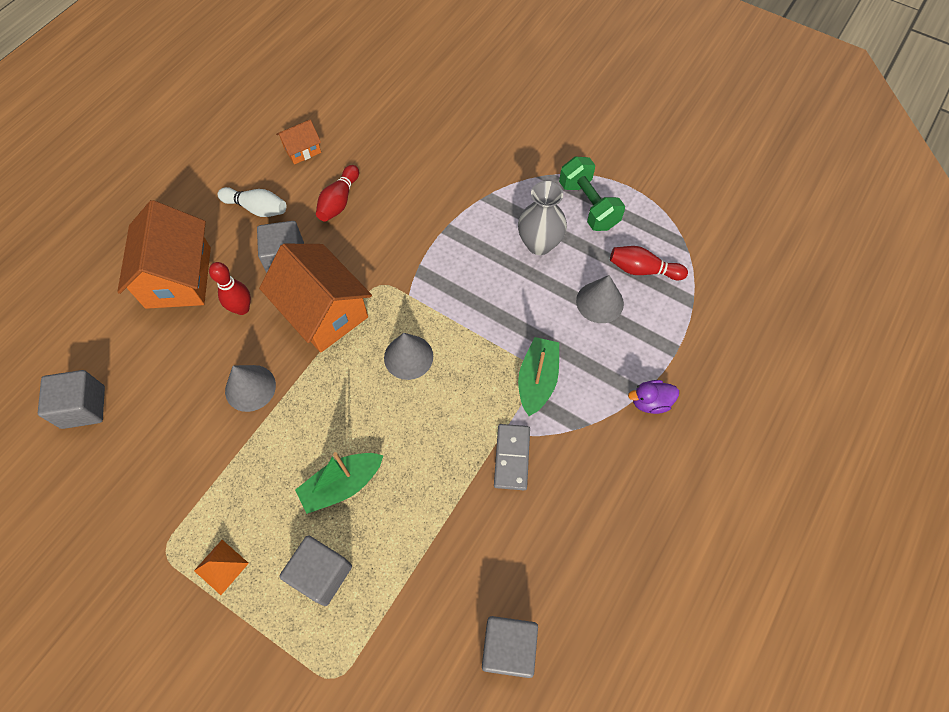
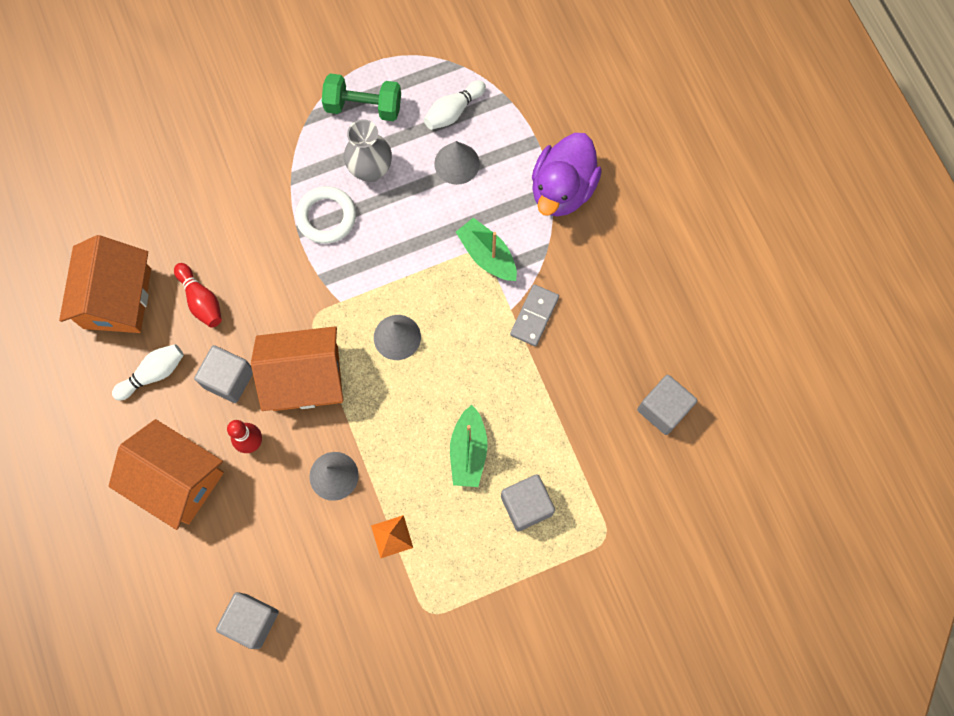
camera: 55 degrees left, 10 degrees up
orange pyramid [194,540,249,595] -> orange pyramid moved to [371,515,413,558]
orange house [276,120,321,164] -> orange house [59,235,151,333], size x2.07
grey domino [494,424,530,490] -> grey domino turned 75 degrees clockwise [510,284,559,346]
red bowling pin [610,246,688,281] -> white bowling pin [424,80,486,130]
purple duck [628,380,679,414] -> purple duck [532,133,602,217], size x2.12
none -> white ring [295,186,356,244]

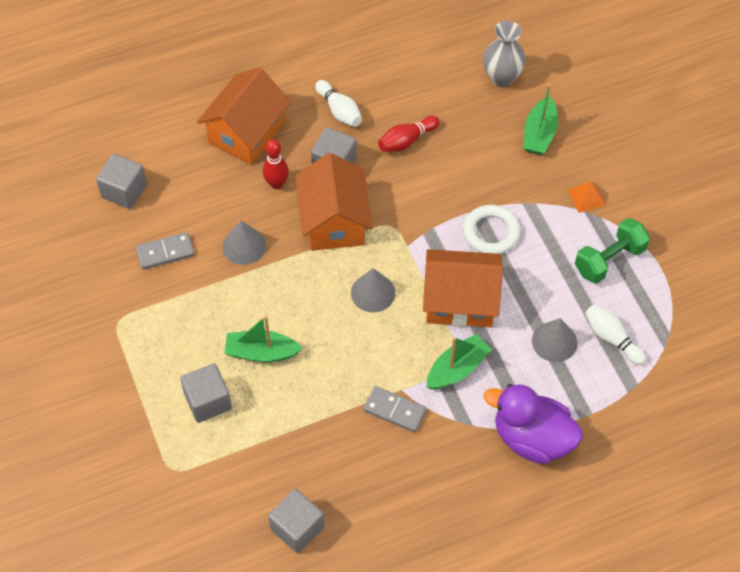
camera: 90 degrees right, 15 degrees down
orange house [59,235,151,333] -> orange house moved to [423,249,503,327]
green dumbbell [322,73,401,121] -> green dumbbell turned 45 degrees clockwise [575,218,650,284]
grey vase [344,119,392,182] -> grey vase moved to [483,21,526,87]
orange pyramid [371,515,413,558] -> orange pyramid moved to [568,182,606,213]
none -> grey domino [136,232,194,270]
none -> green boat [523,84,558,155]

